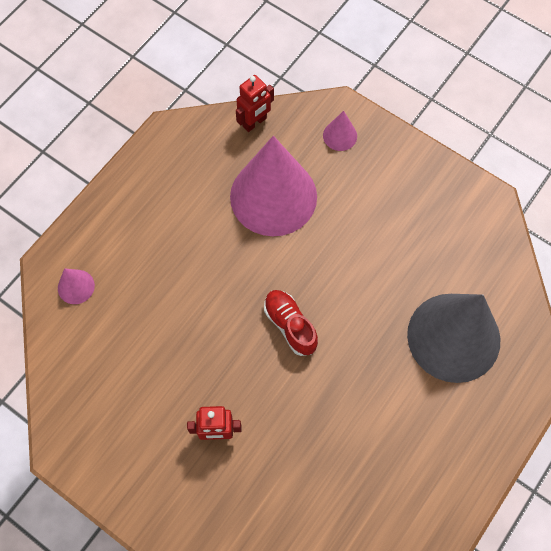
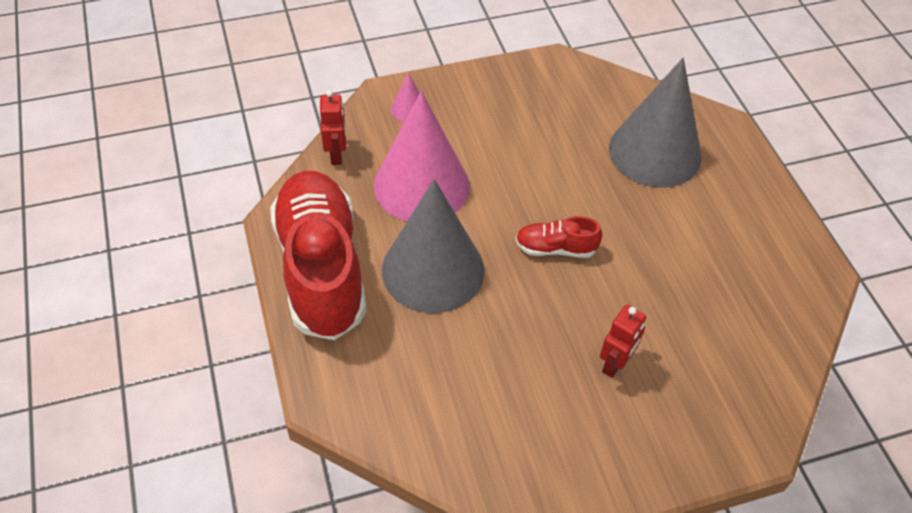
camera: 55 degrees left, 15 degrees down
pink cone [58,268,95,304] -> none
none -> red shoe [270,171,367,340]
none -> grey cone [382,179,484,313]

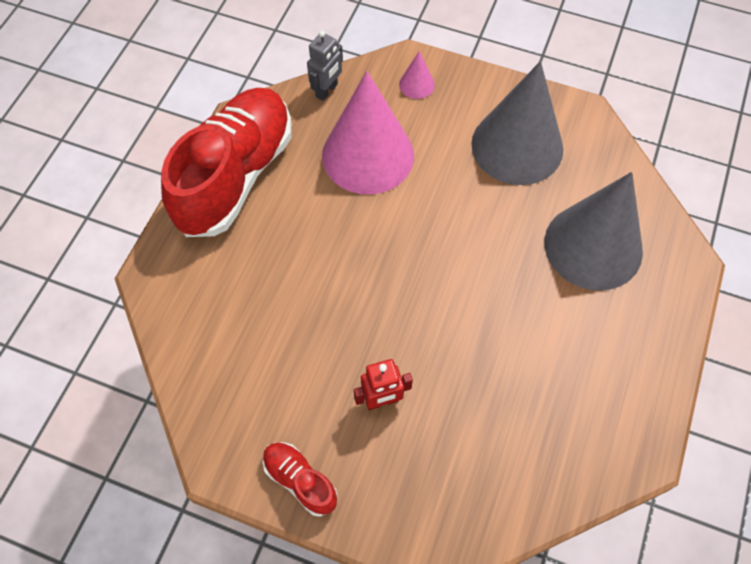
camera: 40 degrees right, 10 degrees up
red robot [320,90,346,165] -> grey robot [307,31,343,101]
grey cone [382,179,484,313] -> grey cone moved to [471,61,563,185]
red shoe [515,216,602,258] -> red shoe moved to [262,442,338,517]

